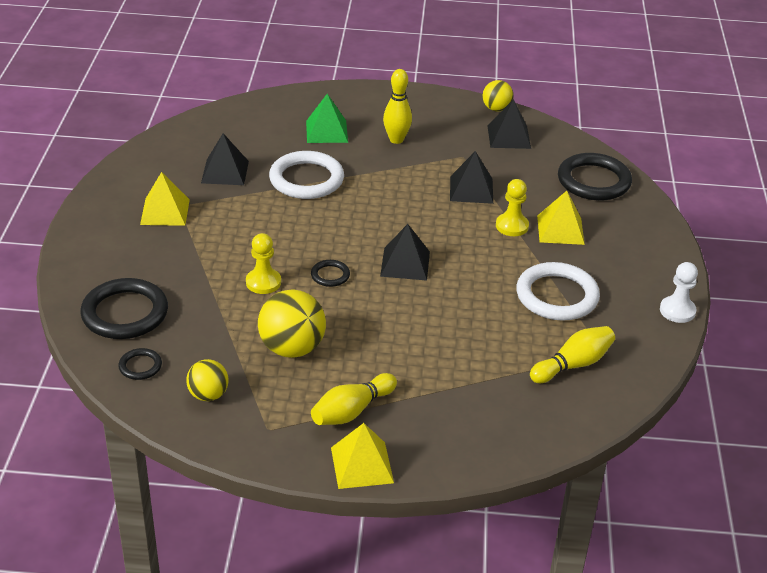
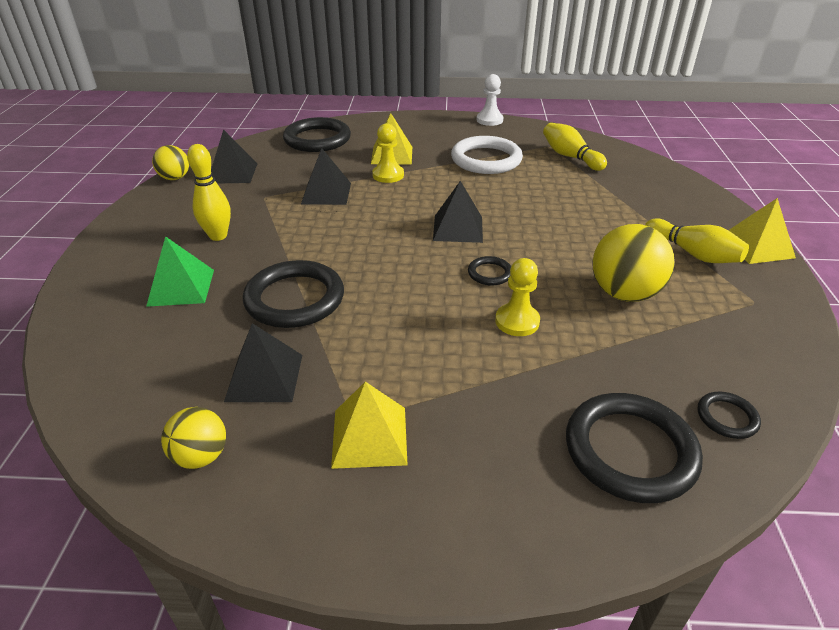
camera: 90 degrees left, 0 degrees up
yellow ball [186,359,229,401] -> yellow ball moved to [161,407,226,469]
white ring [269,151,344,199] -> black ring [243,260,344,328]

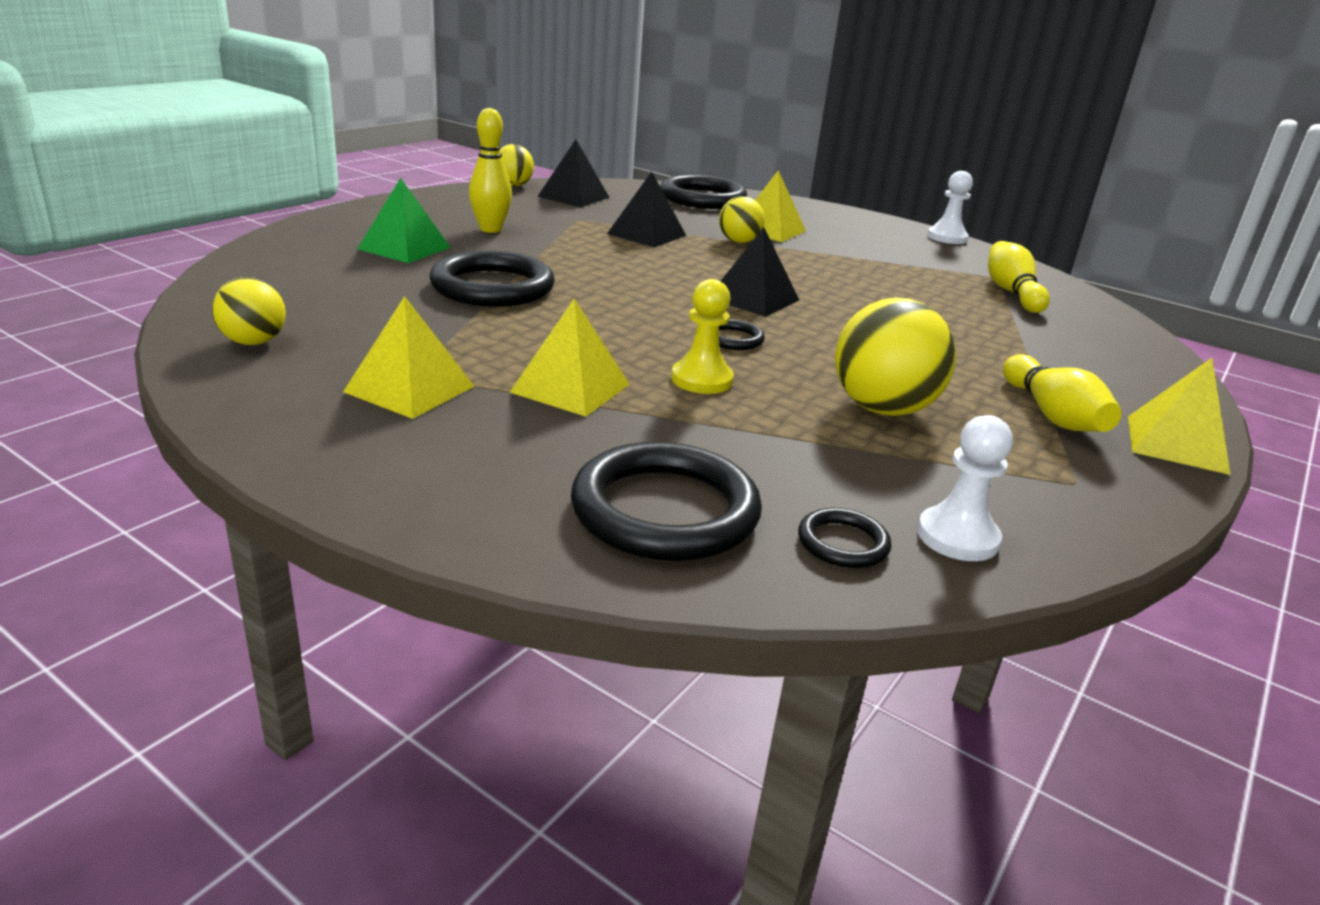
camera: 30 degrees right, 10 degrees down
black pyramid [224,323,302,402] -> none
yellow pawn [372,123,404,183] -> yellow ball [719,196,765,243]
white ring [451,136,523,174] -> none
none -> yellow pyramid [510,299,630,417]
none -> white pawn [917,415,1013,561]

